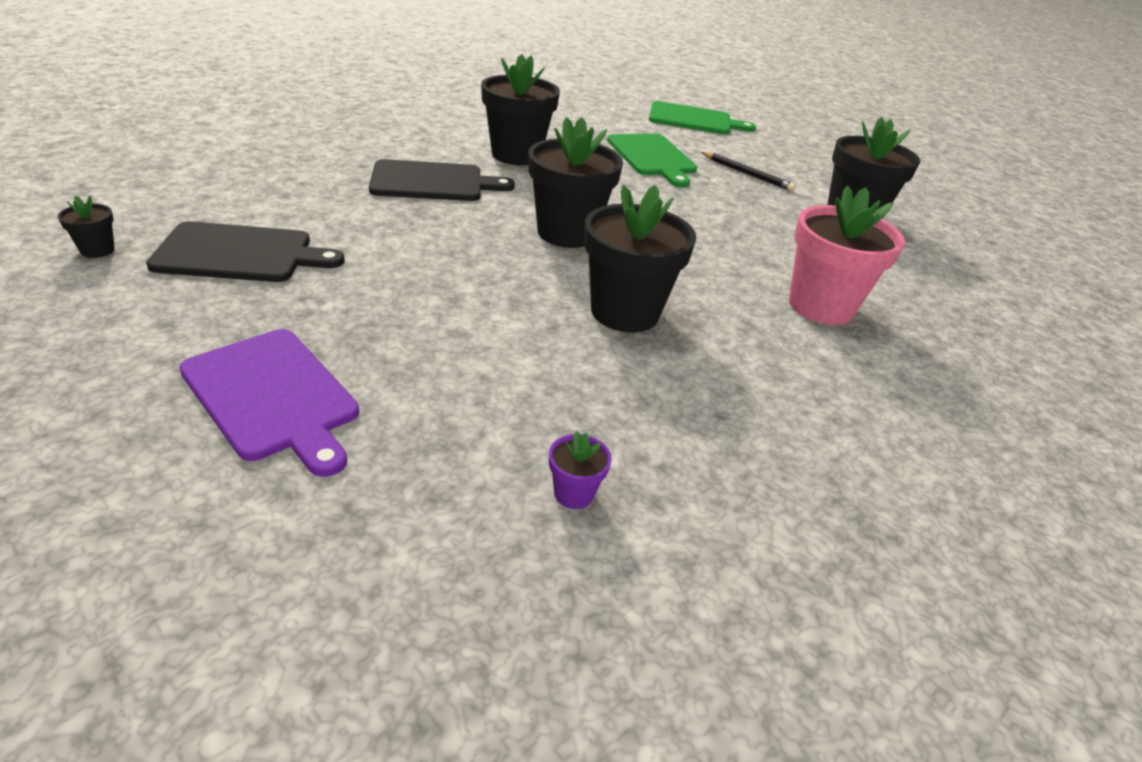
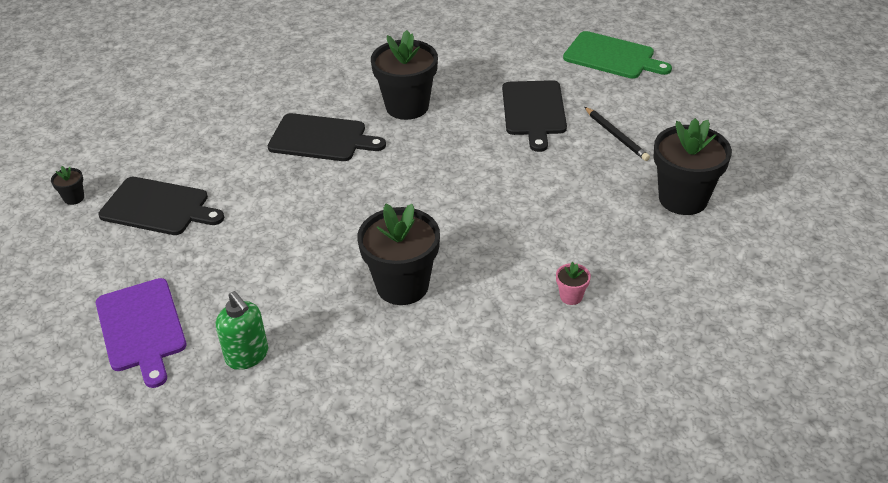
camera: 25 degrees right, 5 degrees up
black flower pot [528,117,623,248] -> none
purple flower pot [549,431,612,509] -> none
green cutting board [607,133,697,188] -> black cutting board [502,80,567,152]
pink flower pot [789,185,905,325] -> pink flower pot [556,262,591,305], size x0.42
none -> green soap dispenser [216,291,268,370]

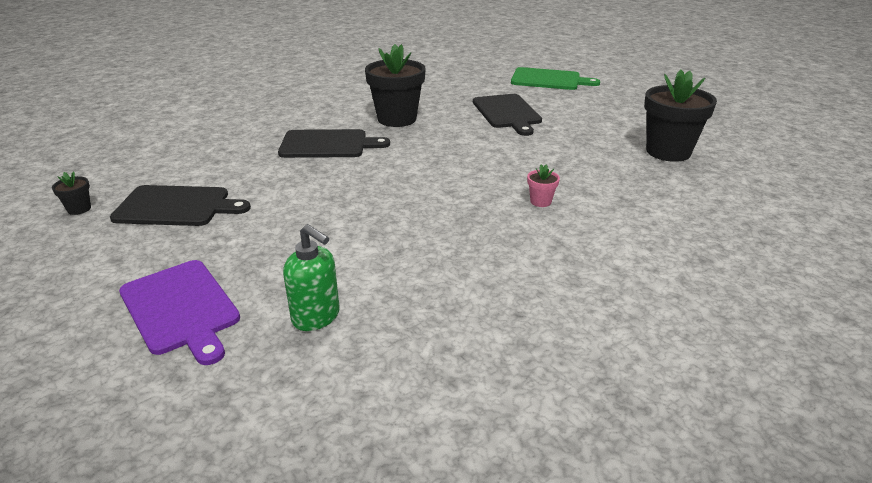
camera: 15 degrees left, 10 degrees down
black flower pot [357,204,440,305] -> none
pink flower pot [556,262,591,305] -> pink flower pot moved to [527,164,560,207]
black pencil [584,107,650,161] -> none

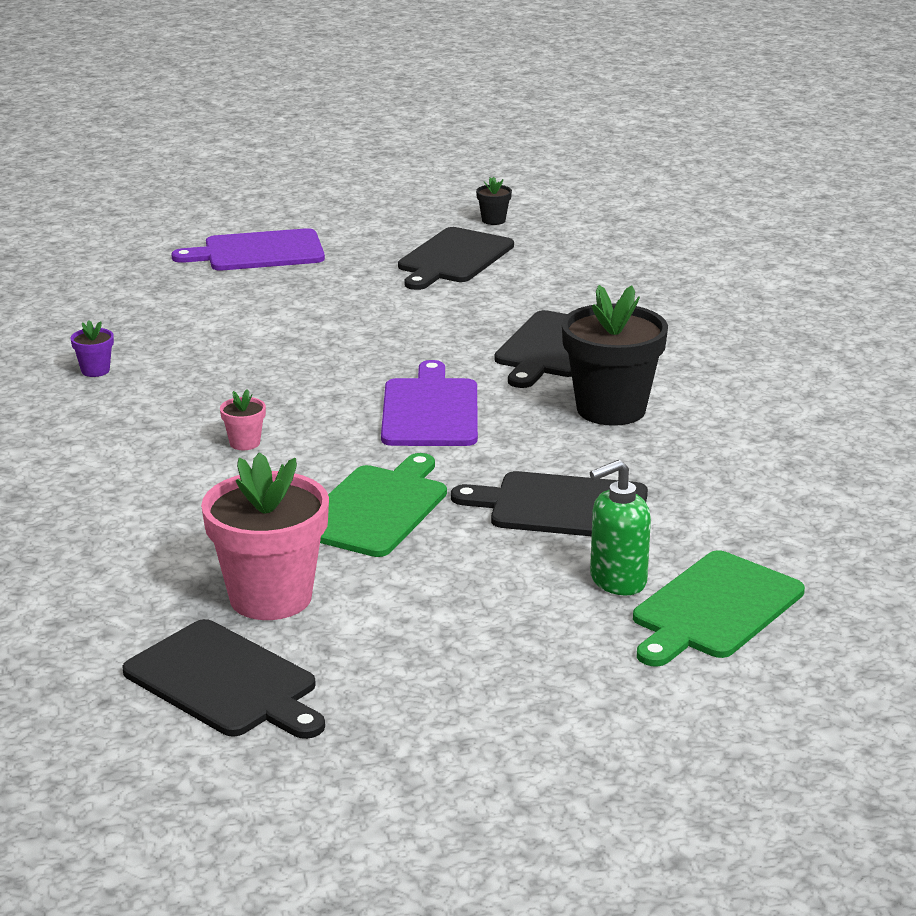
camera: 115 degrees right, 5 degrees down
green soap dispenser [283,224,340,331] -> green soap dispenser moved to [590,460,651,595]
black flower pot [644,69,717,162] -> pink flower pot [201,452,329,620]
none -> purple flower pot [71,320,114,377]
none -> black cutting board [122,619,325,739]
none -> green cutting board [320,453,447,557]
none -> purple cutting board [381,360,478,446]

